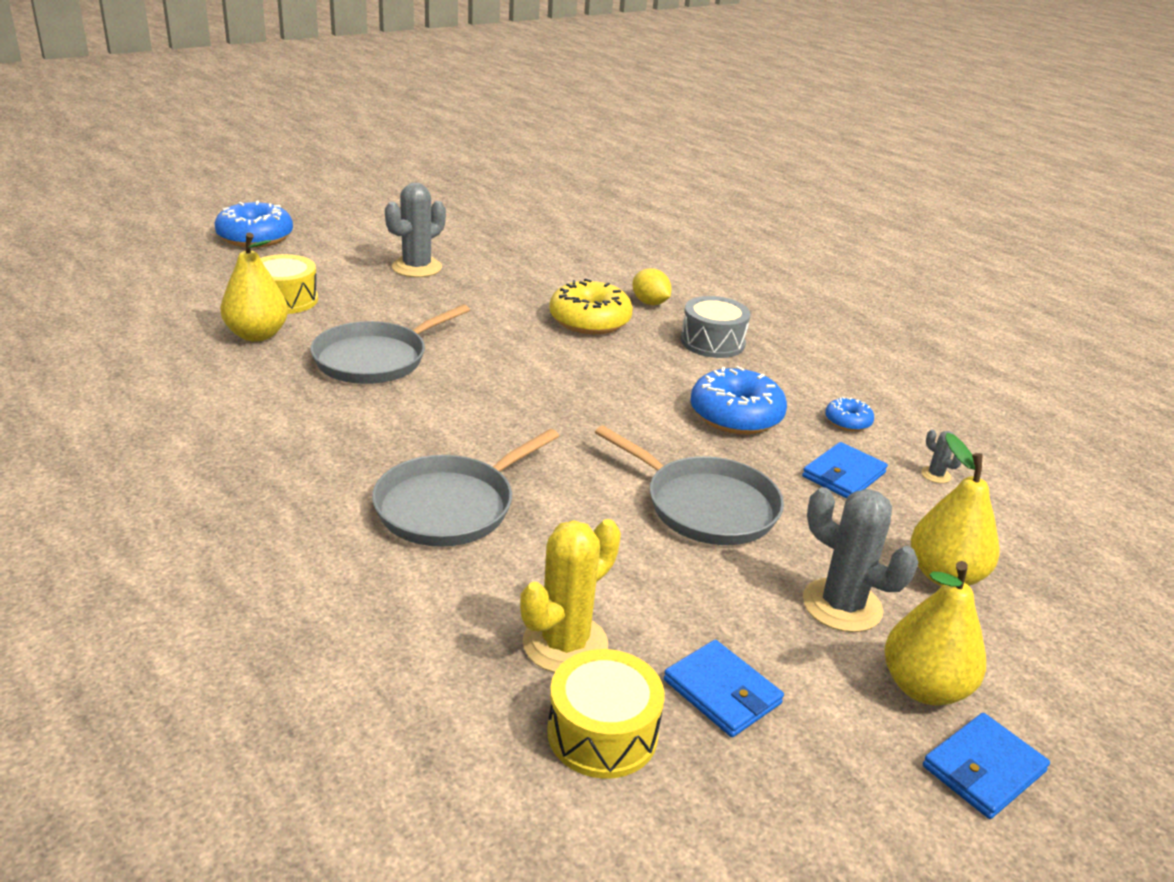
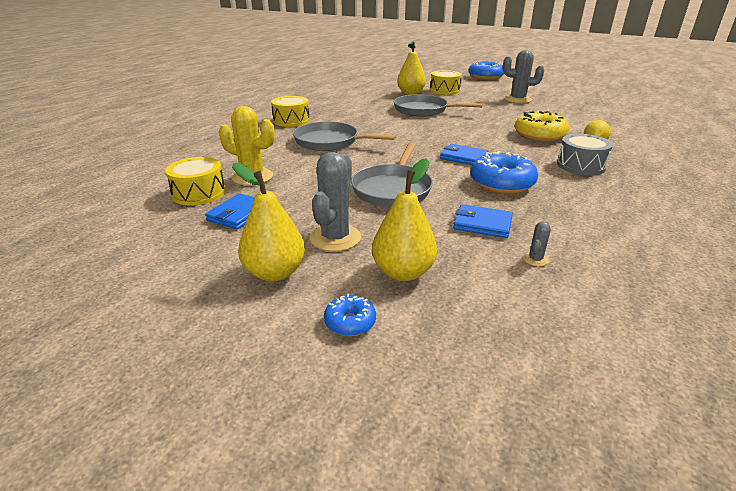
camera: 70 degrees right, 0 degrees up
blue donut [825,396,874,431] -> blue donut moved to [324,294,376,336]
blue wallet [923,713,1050,819] -> blue wallet moved to [440,144,488,165]
none -> yellow drum [271,96,310,127]

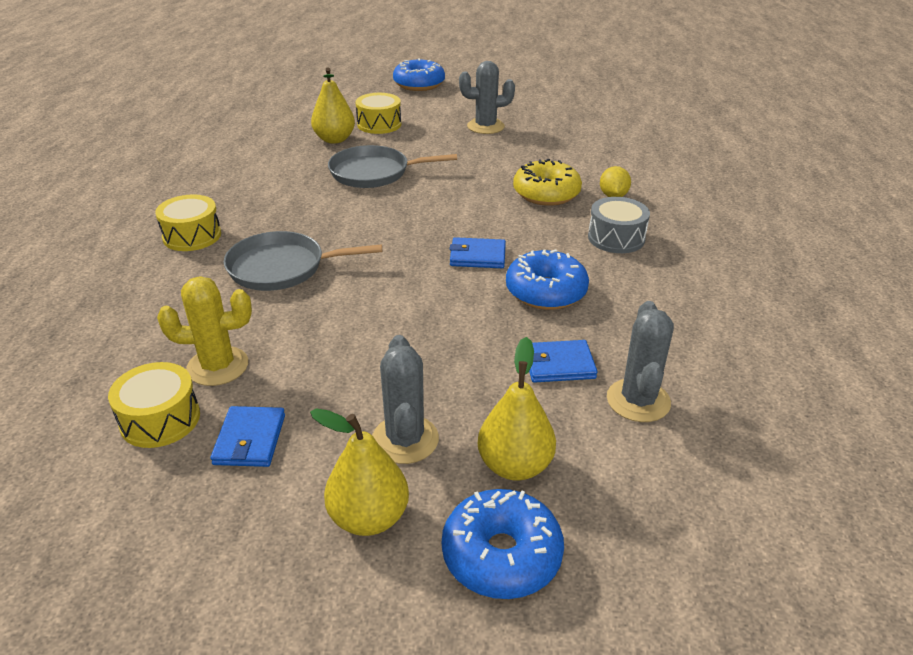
camera: 25 degrees left, 5 degrees up
blue donut [324,294,376,336] -> blue donut [442,489,564,599], size x1.98
grey pan [351,143,433,207] -> none
grey cactus [523,221,551,266] -> grey cactus [607,301,674,422], size x2.24

